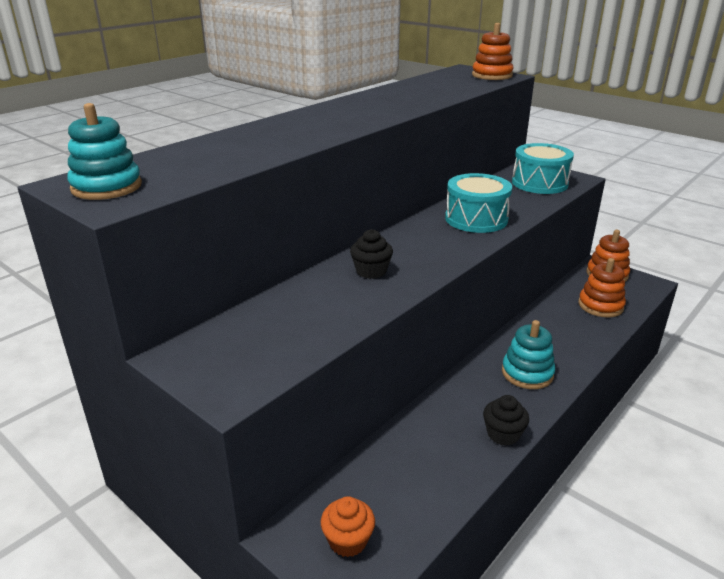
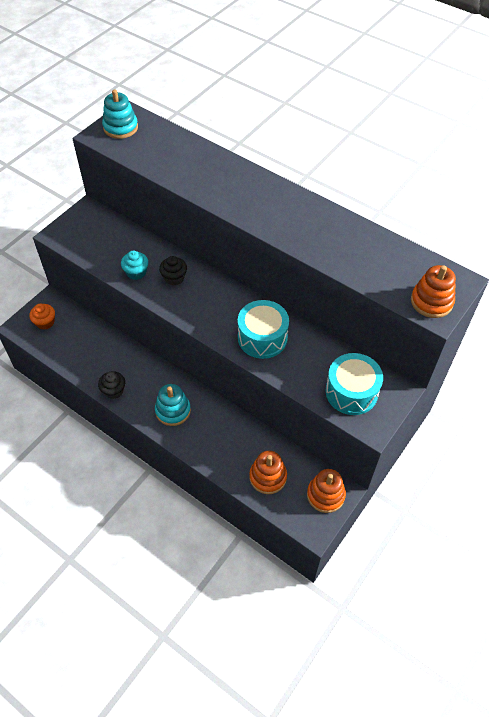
camera: 85 degrees right, 25 degrees up
none -> turquoise cupcake [121,251,148,280]

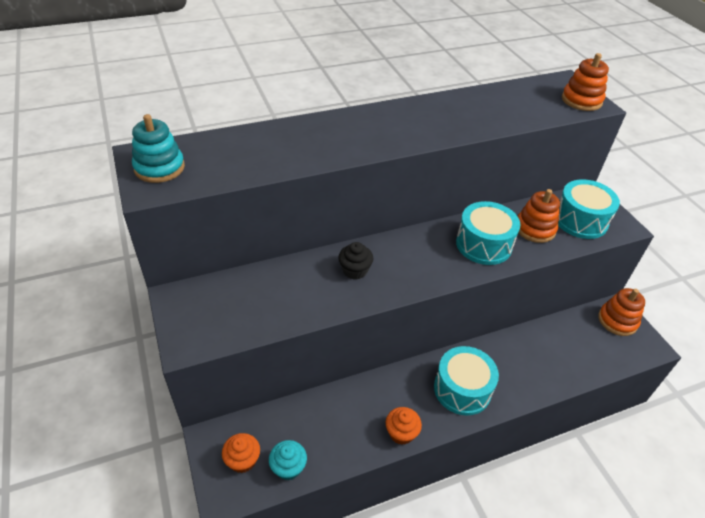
camera: 60 degrees left, 10 degrees down
black cupcake [98,371,125,399] -> orange cupcake [386,407,422,445]
turquoise cupcake [121,251,148,280] -> turquoise cupcake moved to [269,440,307,481]
turquoise stacking toy [155,384,191,426] -> turquoise drum [434,346,499,416]
orange stacking toy [249,451,287,494] -> orange stacking toy moved to [518,189,560,243]

